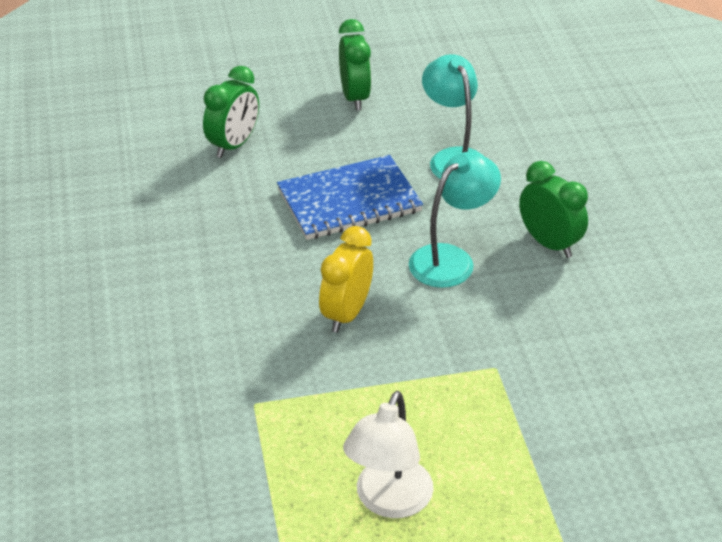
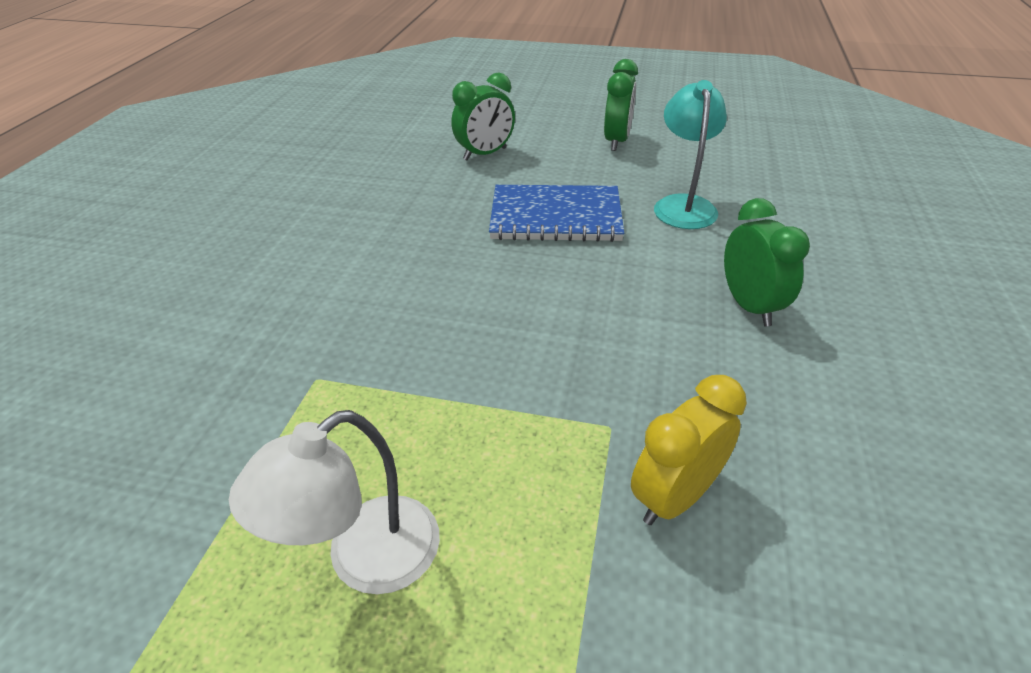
camera: 25 degrees right, 0 degrees up
yellow clock [319,226,373,333] -> yellow clock moved to [631,375,747,525]
turquoise lamp [409,152,501,288] -> none

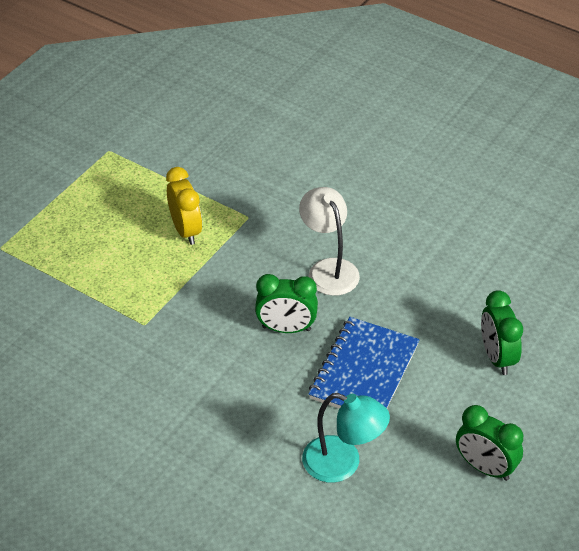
camera: 110 degrees right, 5 degrees up
white lamp [229,410,440,594] -> white lamp moved to [299,187,360,296]
yellow clock [631,375,747,525] -> yellow clock moved to [166,167,202,245]
green clock [724,198,810,326] -> green clock moved to [255,274,318,333]

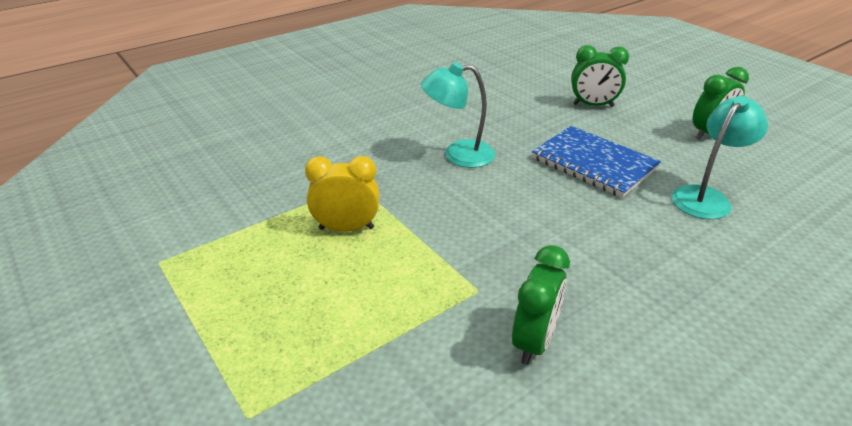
camera: 70 degrees left, 10 degrees down
green clock [255,274,318,333] -> green clock moved to [512,245,570,365]
white lamp [299,187,360,296] -> turquoise lamp [421,62,495,168]

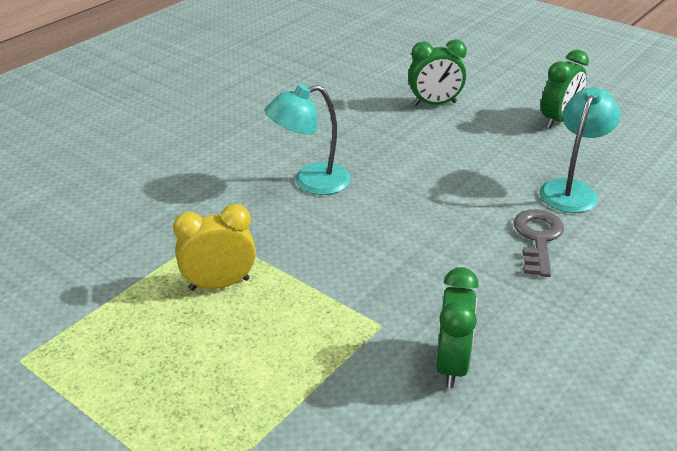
camera: 15 degrees left, 0 degrees up
blue notebook [532,126,661,198] -> none
none -> grey key [514,209,564,277]

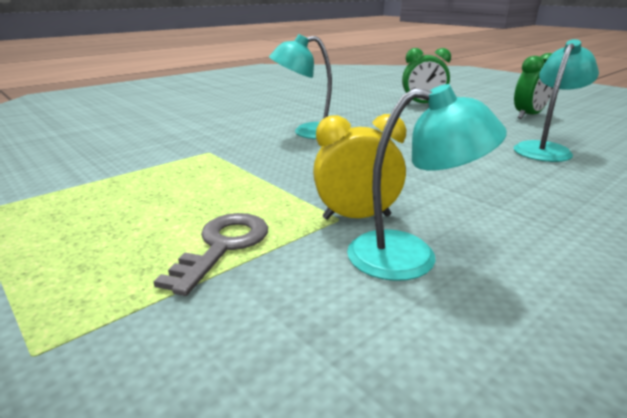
camera: 10 degrees right, 10 degrees down
yellow clock [173,204,256,291] -> yellow clock moved to [313,114,406,220]
green clock [436,267,479,388] -> turquoise lamp [347,84,507,281]
grey key [514,209,564,277] -> grey key moved to [153,213,268,296]

